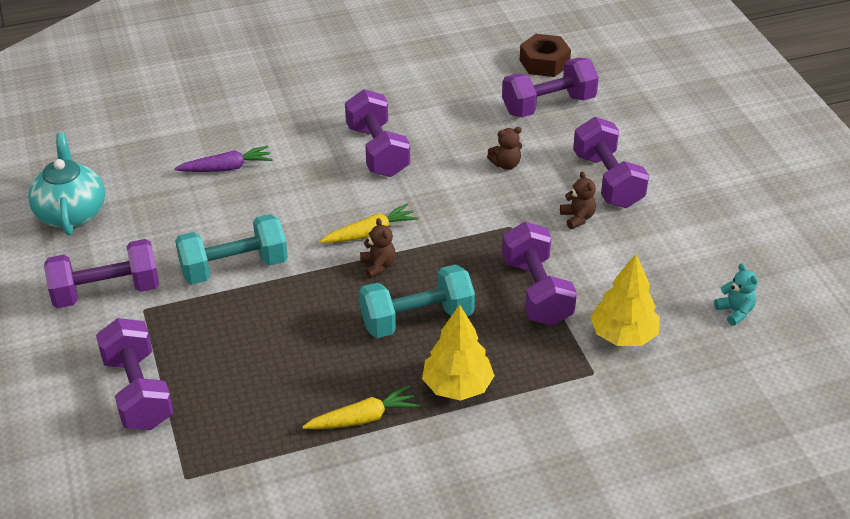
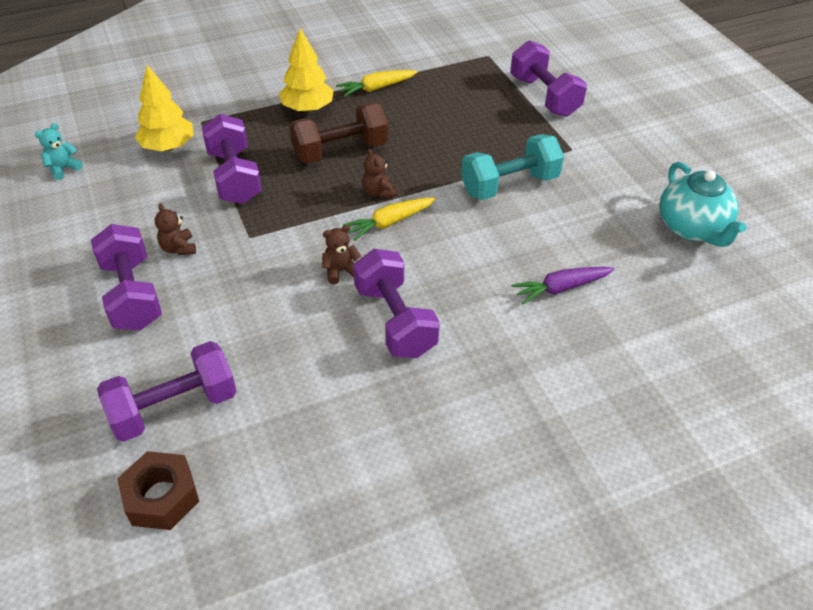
camera: 175 degrees right, 5 degrees up
purple dumbbell [44,239,159,308] -> none
turquoise dumbbell [359,264,475,338] -> brown dumbbell [289,103,388,164]
brown teddy bear [487,127,522,170] -> brown teddy bear moved to [322,225,361,284]
turquoise teddy bear [714,263,758,326] -> turquoise teddy bear turned 75 degrees clockwise [35,123,83,180]

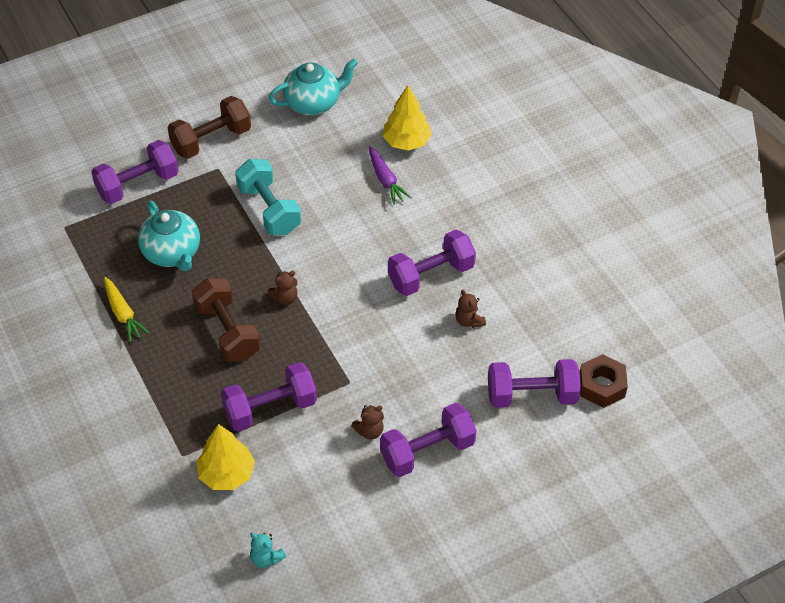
camera: 95 degrees left, 5 degrees up
purple dumbbell [97,341,237,442] -> purple dumbbell turned 60 degrees counterclockwise [488,359,581,408]
yellow tree [279,28,334,112] -> yellow tree moved to [383,85,432,151]
brown teddy bear [322,225,361,284] -> brown teddy bear moved to [455,290,486,328]
yellow carrot [343,198,436,241] -> none
none -> turquoise teapot [138,201,200,271]
none -> brown dumbbell [168,96,251,159]

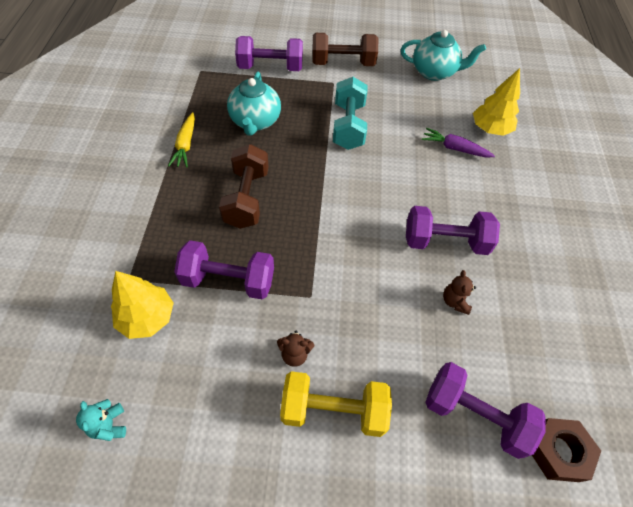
camera: 30 degrees right, 5 degrees up
brown teddy bear [268,271,298,305] -> none
purple carrot [369,146,412,205] -> purple carrot turned 105 degrees clockwise [422,128,495,158]
purple dumbbell [380,403,477,477] -> yellow dumbbell [280,371,392,437]

